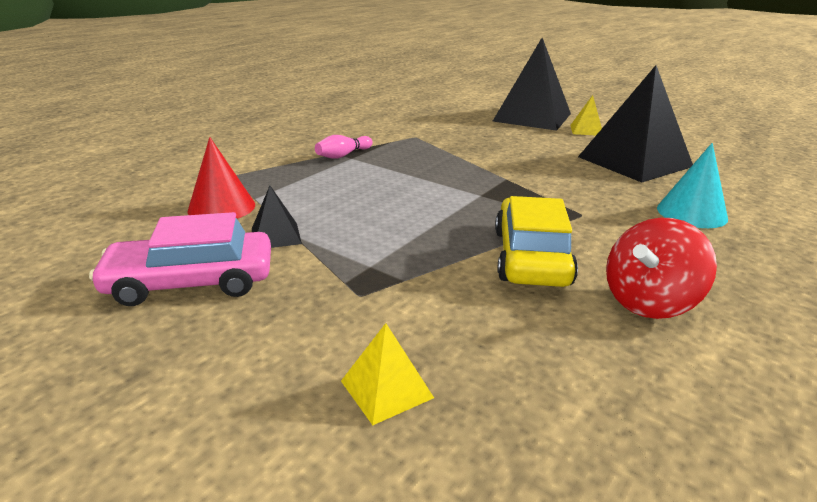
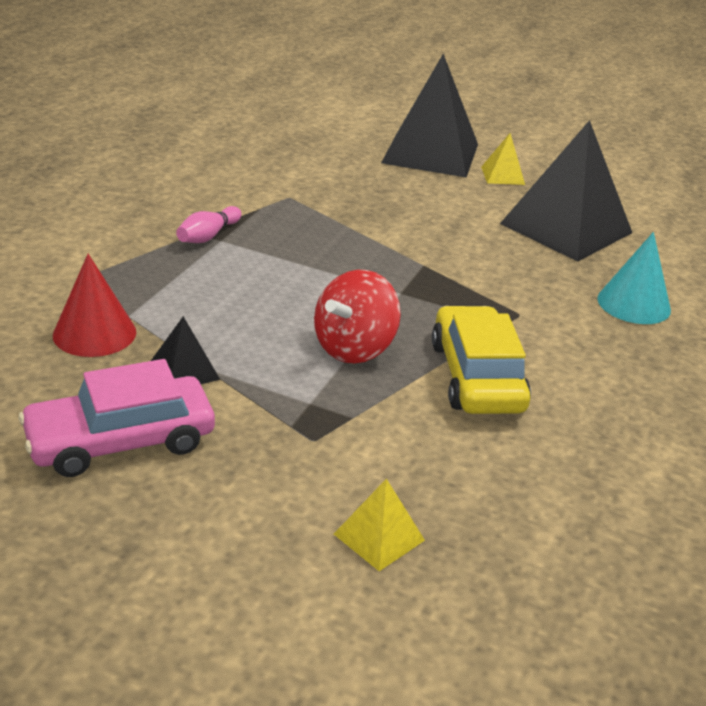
camera: 15 degrees left, 5 degrees up
red spinning top [606,218,717,319] -> red spinning top moved to [314,270,401,363]

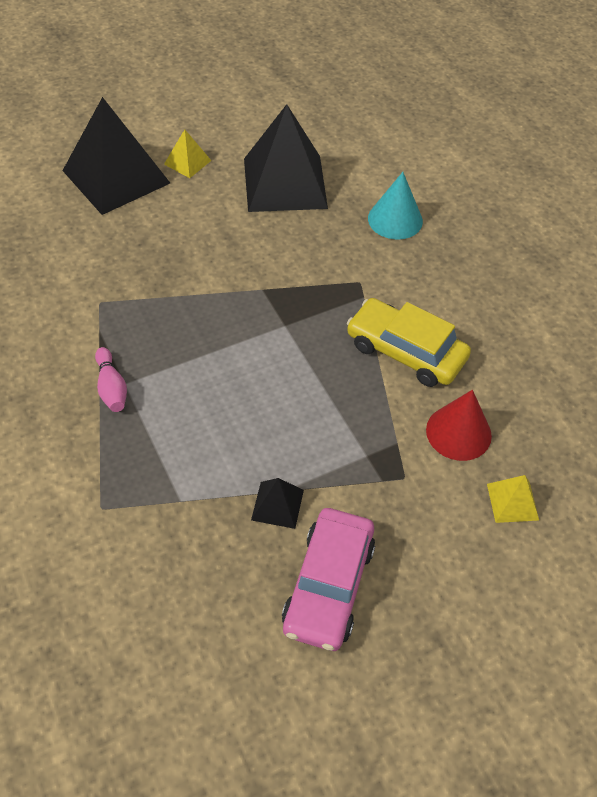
camera: 50 degrees left, 20 degrees up
red cone [53,254,136,357] -> red cone moved to [426,390,492,461]
red spinning top [314,270,401,363] -> none

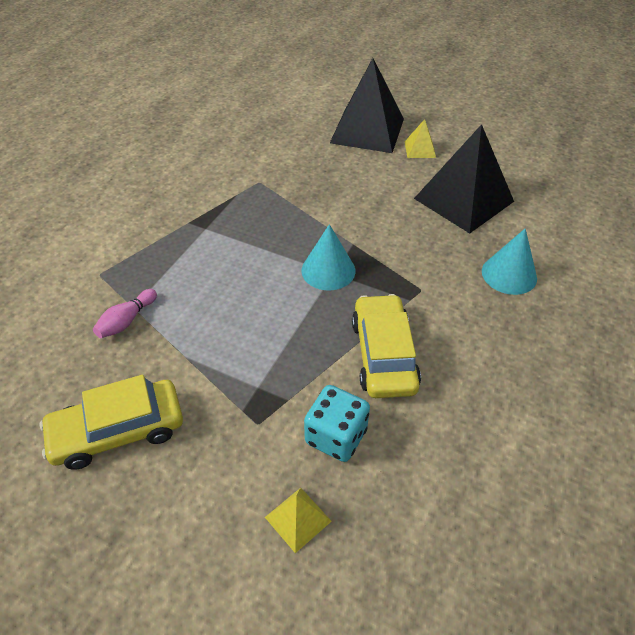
camera: 55 degrees right, 5 degrees down
pink bowling pin [95,347,127,412] -> pink bowling pin moved to [93,289,157,338]
black pyramid [251,478,304,529] -> none
pink car [282,508,375,651] -> yellow car [39,375,183,470]
red cone [426,390,492,461] -> turquoise dice [304,385,370,462]
none -> turquoise cone [301,224,355,290]

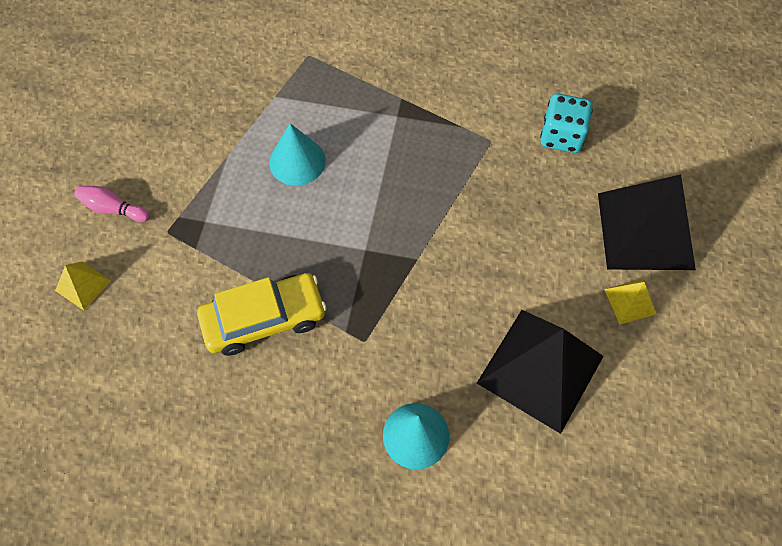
camera: 75 degrees right, 15 degrees up
yellow car [39,375,183,470] -> none
pink bowling pin [93,289,157,338] -> pink bowling pin moved to [74,186,150,222]
turquoise cone [301,224,355,290] -> turquoise cone moved to [269,123,326,186]
turquoise dice [304,385,370,462] -> turquoise dice moved to [540,93,593,153]

